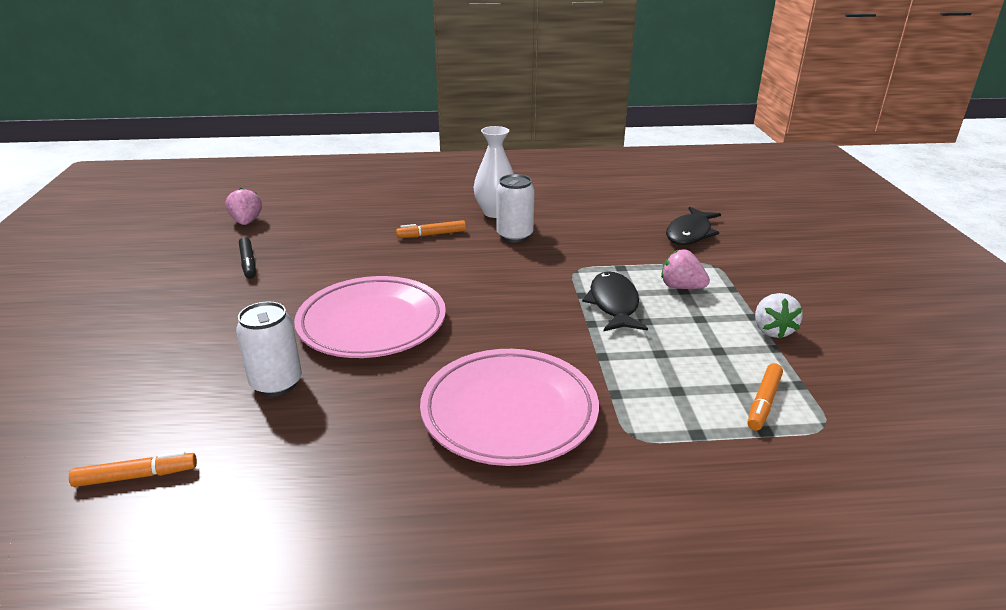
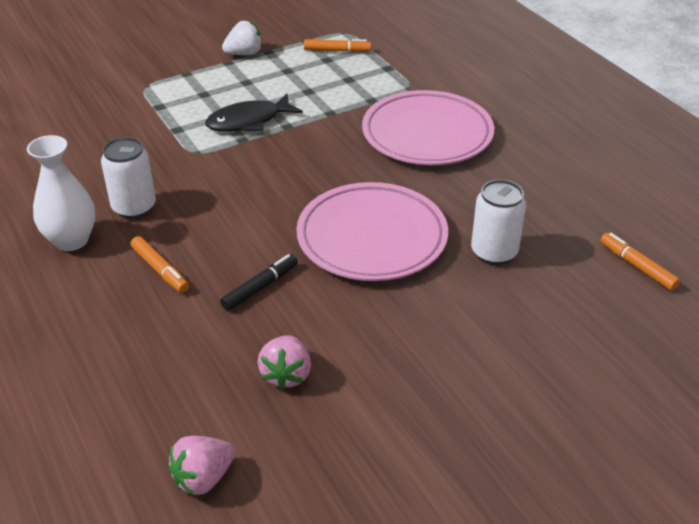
camera: 115 degrees left, 10 degrees up
black marker [239,237,256,279] -> black marker moved to [220,254,298,311]
pink strawberry [661,249,710,289] -> pink strawberry moved to [258,335,311,390]
black fish [666,207,721,245] -> none

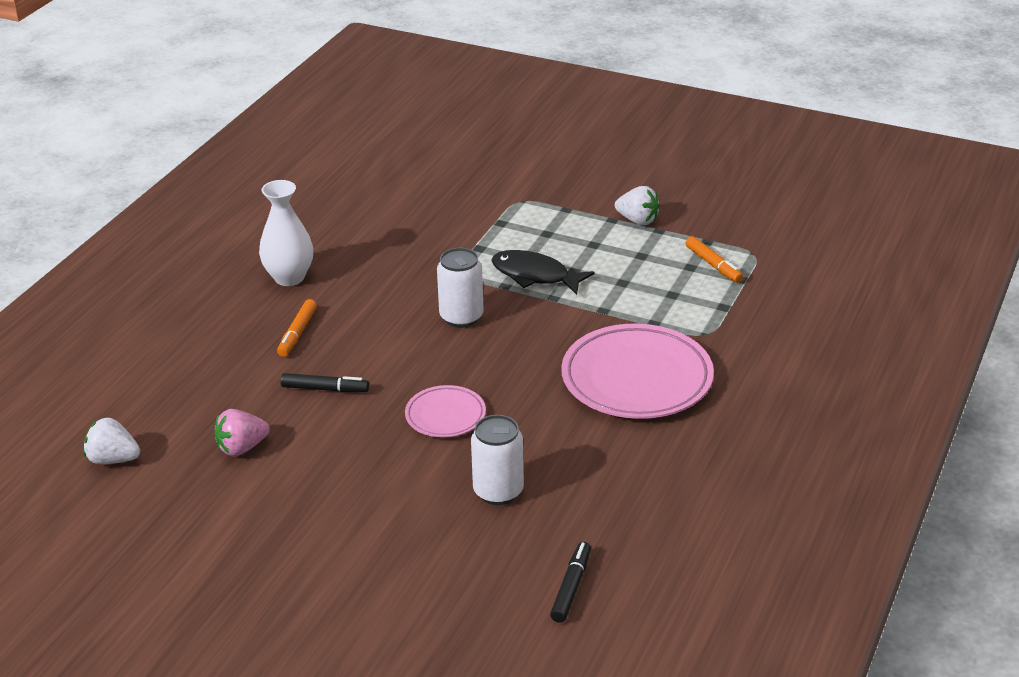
camera: 55 degrees right, 5 degrees down
white can [101,137,156,219] -> white can moved to [437,248,484,328]
pink strawberry [168,436,235,495] -> white strawberry [84,418,140,464]
pink plate [296,182,448,281] -> pink plate [405,385,486,437], size x0.52
orange marker [600,233,680,291] -> black marker [550,542,591,623]

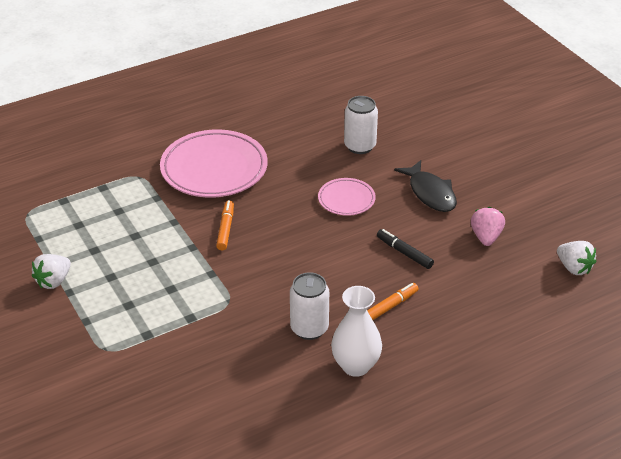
camera: 145 degrees left, 5 degrees up
pink strawberry [214,409,270,456] -> pink strawberry turned 90 degrees counterclockwise [471,207,505,246]
white can [437,248,484,328] -> white can moved to [290,272,329,340]
black fish [491,250,594,295] -> black fish moved to [394,160,457,212]
black marker [550,542,591,623] -> none
white strawberry [615,186,660,225] -> white strawberry turned 120 degrees counterclockwise [32,254,71,289]
orange marker [686,236,743,283] -> orange marker moved to [216,200,234,250]

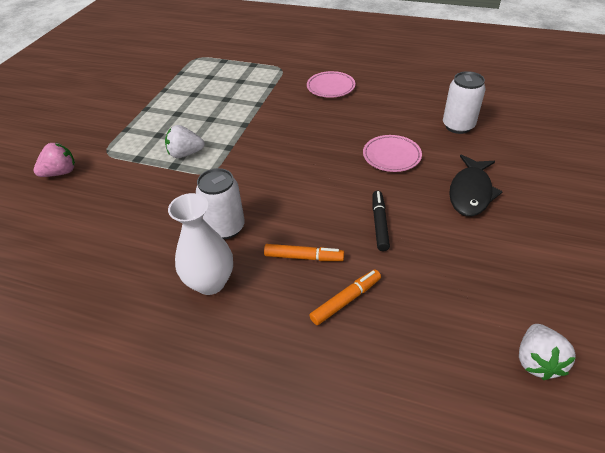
camera: 50 degrees right, 5 degrees up
white strawberry [32,254,71,289] -> white strawberry moved to [165,125,205,158]
pink plate [160,130,268,198] -> pink plate [307,71,355,98], size x0.52
orange marker [216,200,234,250] -> orange marker moved to [309,270,381,325]
pink strawberry [471,207,505,246] -> pink strawberry moved to [34,143,75,177]

